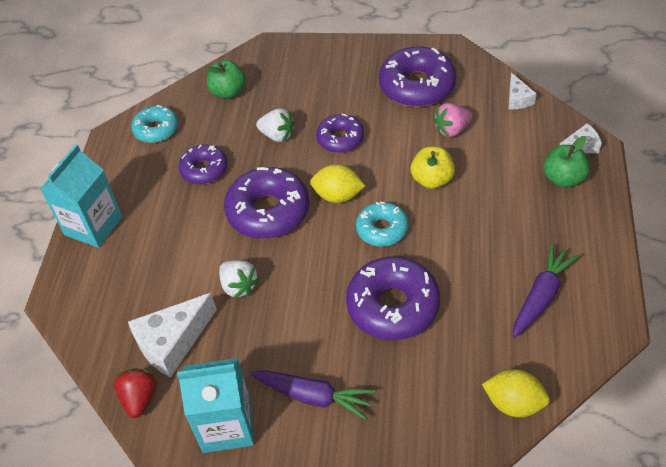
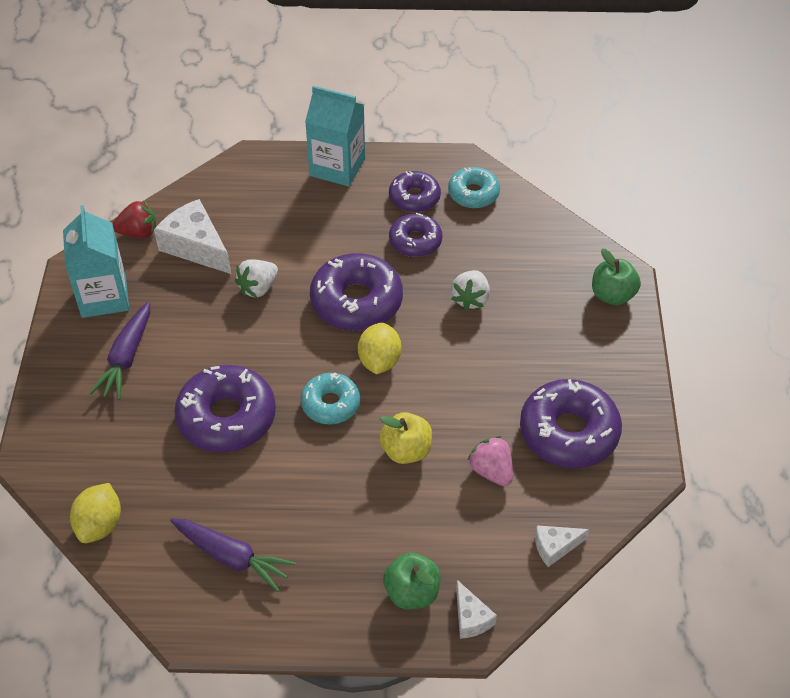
camera: 80 degrees right, 0 degrees up
green apple [205,60,246,99] -> green apple moved to [592,249,641,305]
purple donut [316,114,364,153] -> purple donut moved to [389,171,441,212]

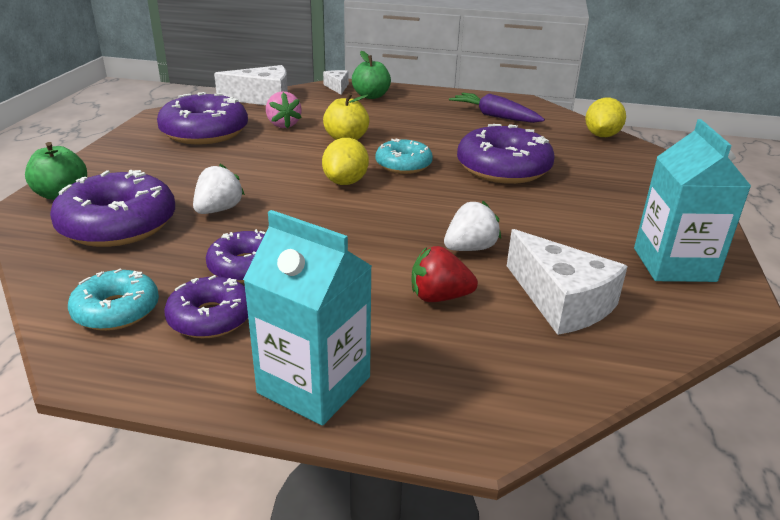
camera: 170 degrees left, 20 degrees down
purple carrot [89,302,150,400] -> none
red strawberry [112,201,156,238] -> red strawberry moved to [411,246,478,302]
purple donut [310,253,403,331] -> purple donut moved to [50,170,175,247]
white cheese [535,525,589,567] -> white cheese [214,65,288,105], size x1.86

